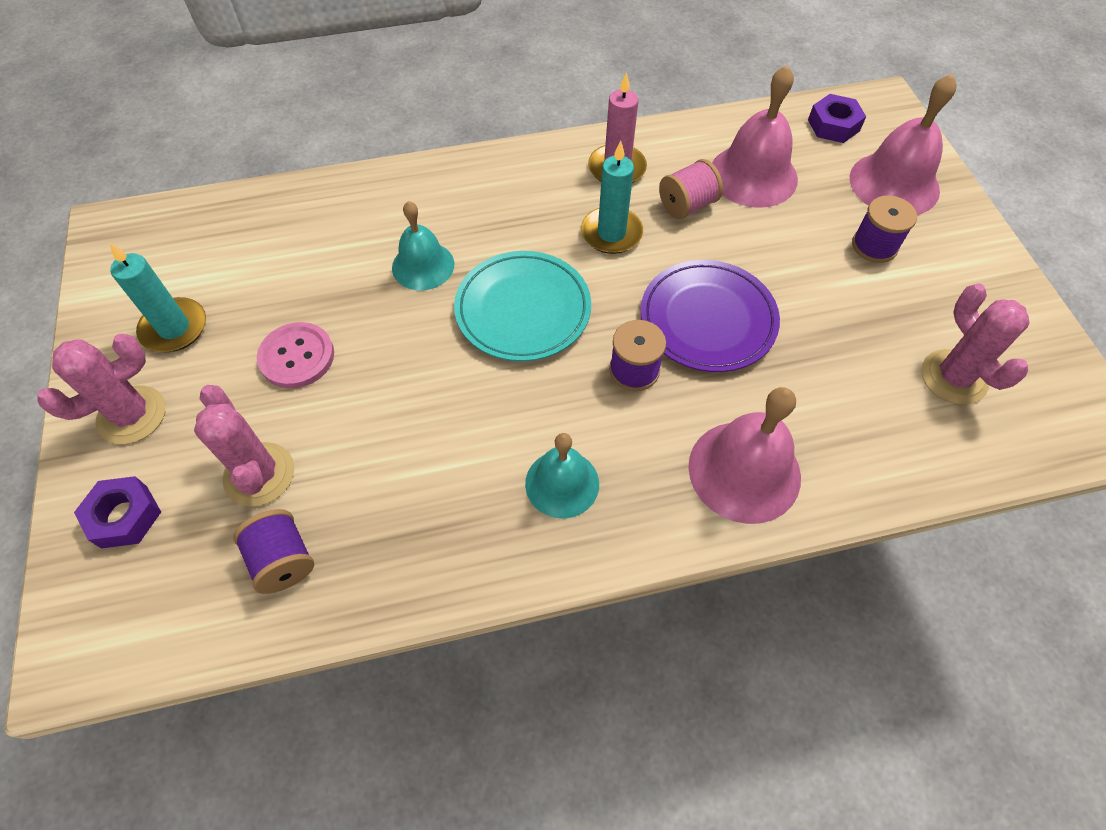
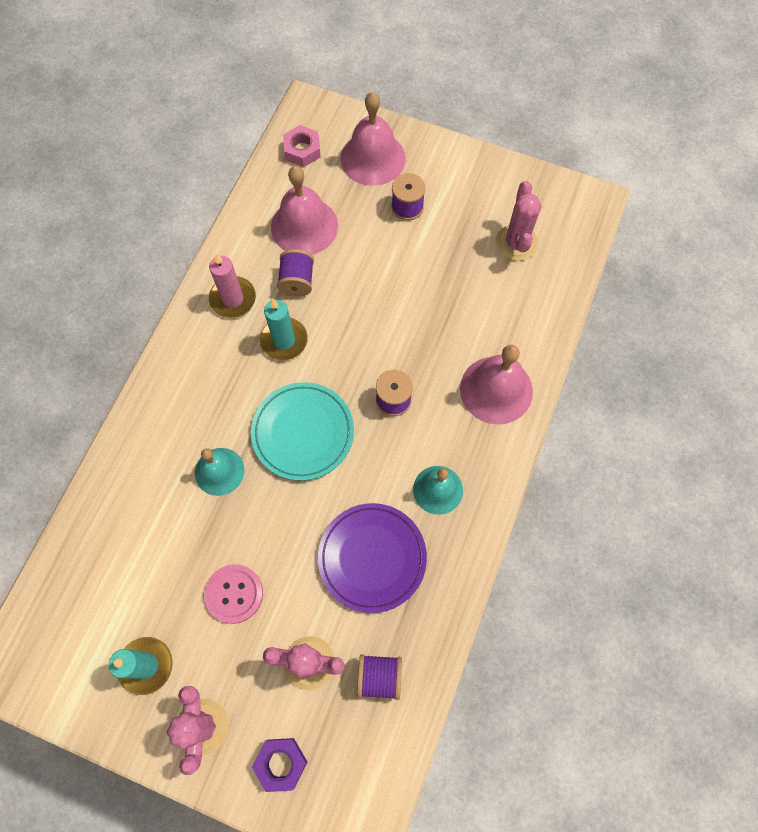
camera: 55 degrees left, 10 degrees up
purple plate [641,260,780,372] -> purple plate moved to [318,503,427,613]
pink spool [659,159,723,219] -> purple spool [277,249,314,297]
purple nut [808,94,866,143] -> pink nut [283,125,321,167]
pink cactus [921,283,1030,405] -> pink cactus turned 75 degrees clockwise [495,181,541,261]

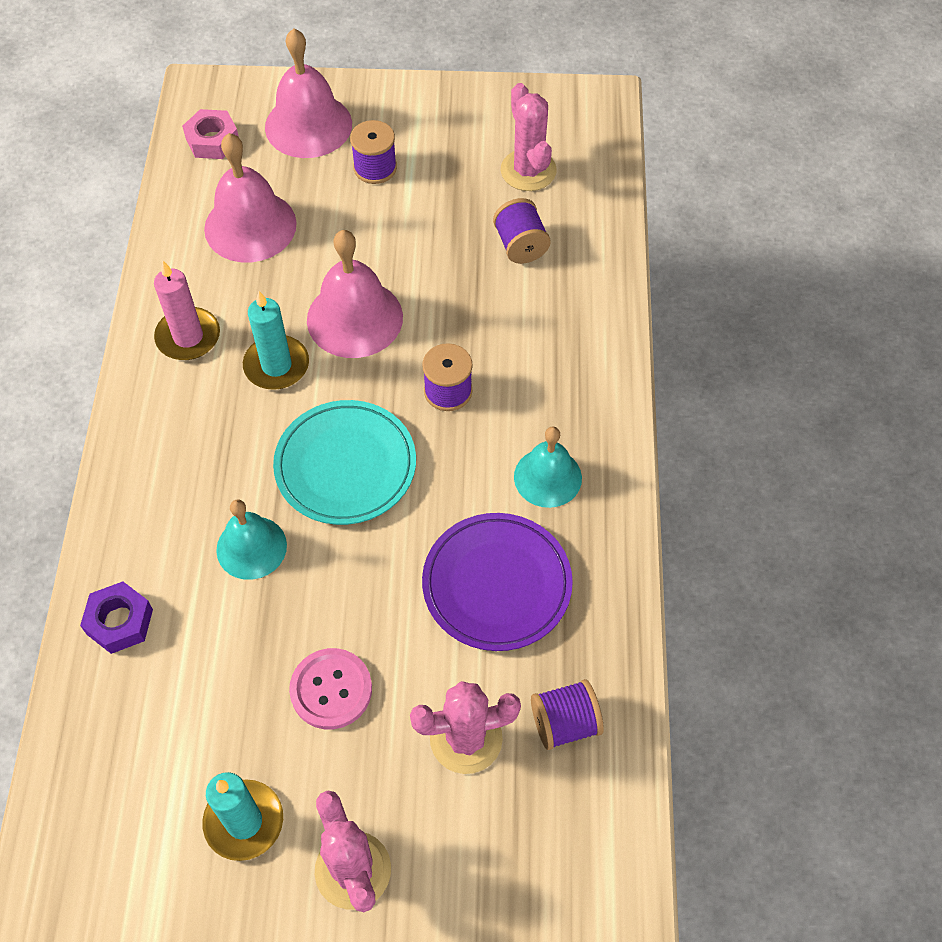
camera: 20 degrees left, 10 degrees down
purple nut [252,738,307,792] -> purple nut moved to [80,582,153,654]
purple spool [277,249,314,297] -> purple spool moved to [493,198,551,264]
pink bell [460,345,533,425] -> pink bell moved to [307,230,403,358]

